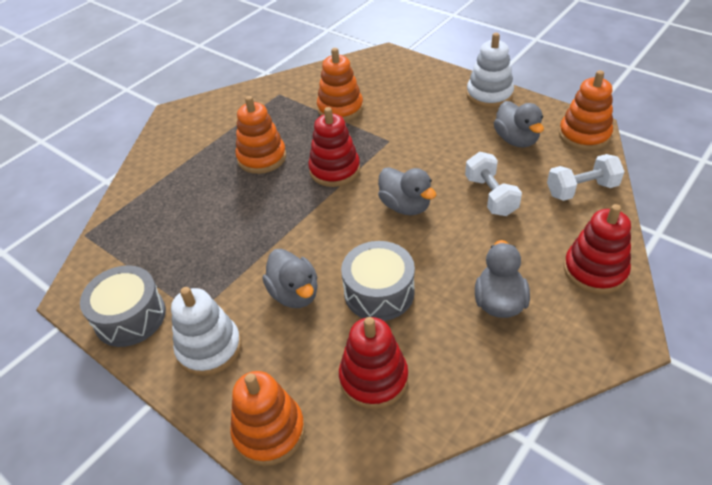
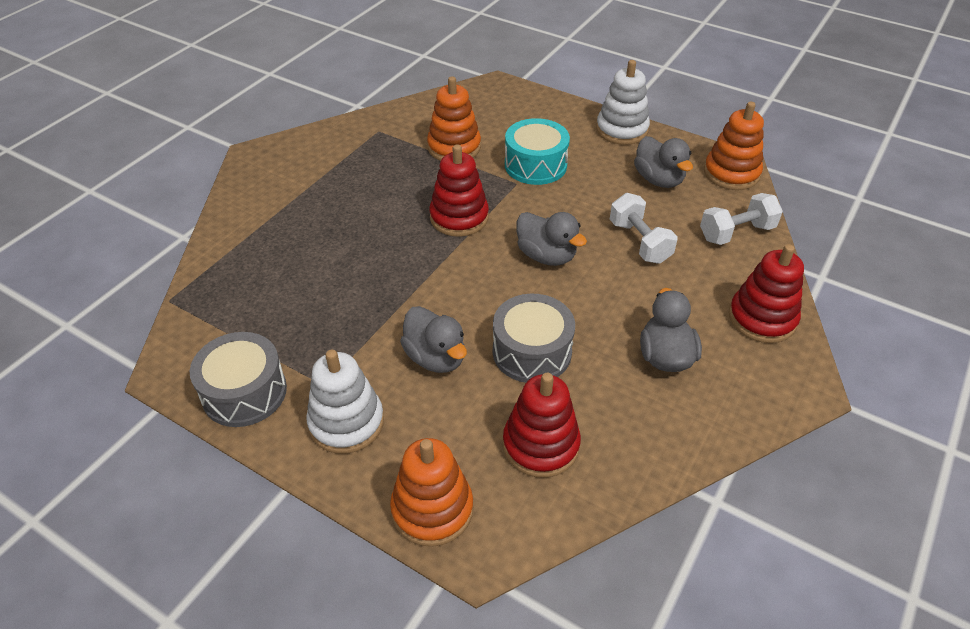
camera: 10 degrees left, 0 degrees up
orange stacking toy [235,96,286,174] -> none
none -> turquoise drum [505,118,570,185]

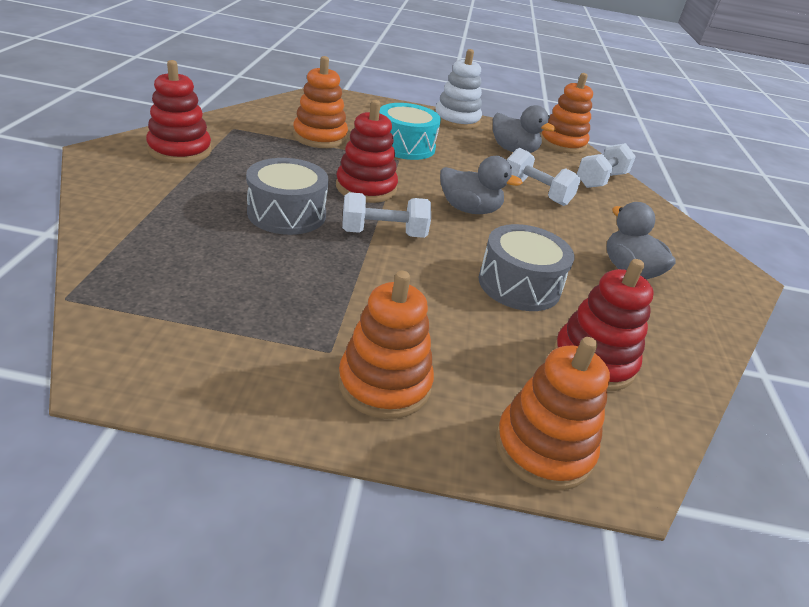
camera: 30 degrees left, 10 degrees down
grey drum [190,332,287,427] -> grey drum moved to [246,158,328,235]
white stacking toy [306,350,384,454] -> orange stacking toy [338,271,434,419]
grey duck [400,306,467,373] -> none
red stacking toy [729,244,804,343] -> red stacking toy moved to [146,60,212,163]
none -> white dumbbell [342,192,431,238]

